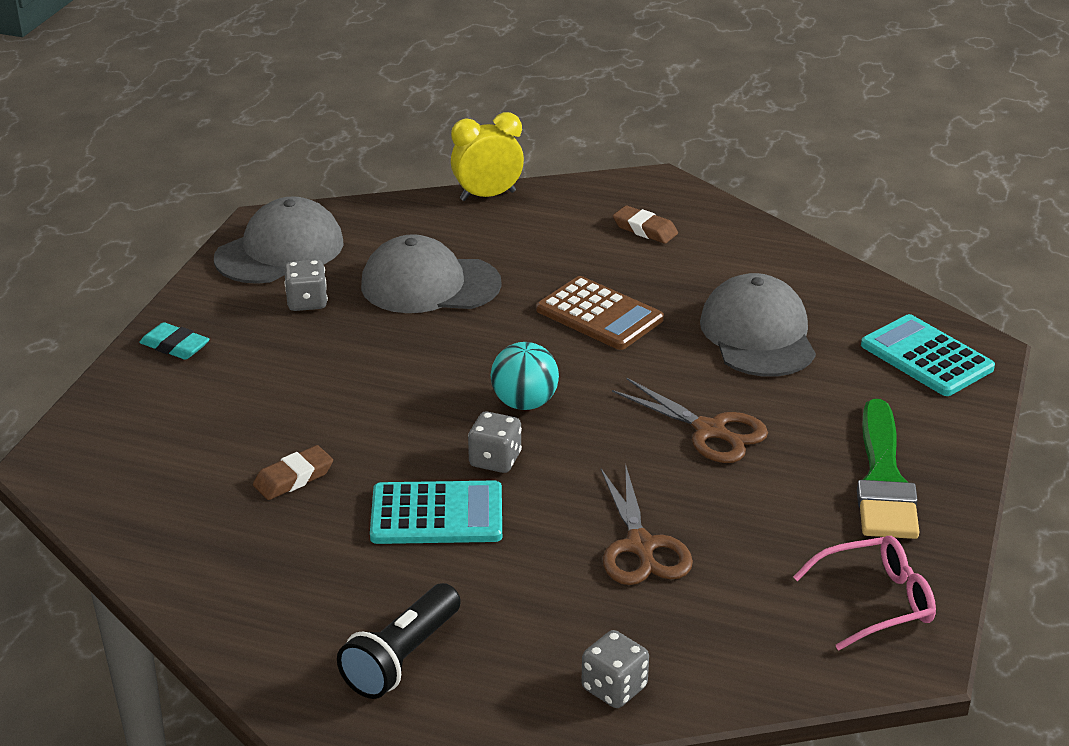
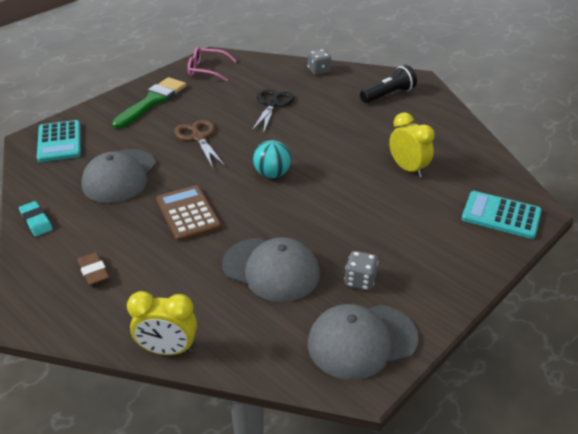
camera: 155 degrees left, 5 degrees up
turquoise eraser [139,322,210,360] -> turquoise eraser moved to [19,201,53,237]
brown eraser [253,445,333,500] -> yellow clock [389,112,435,178]
turquoise calculator [370,481,502,544] -> turquoise calculator moved to [462,191,542,239]
grey dice [468,412,522,473] -> none
brown scissors [601,463,693,585] -> black scissors [252,89,295,134]

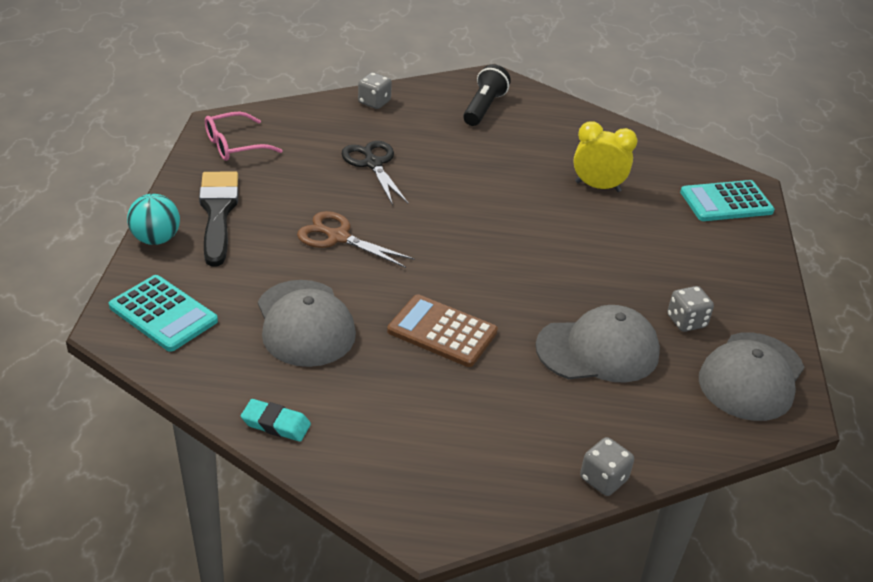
camera: 40 degrees left, 0 degrees up
brown eraser [77,252,109,286] -> none
green brush [112,77,186,129] -> black brush [199,171,238,266]
yellow clock [127,291,197,355] -> grey dice [580,437,634,496]
turquoise ball [253,140,291,178] -> turquoise ball moved to [127,194,180,245]

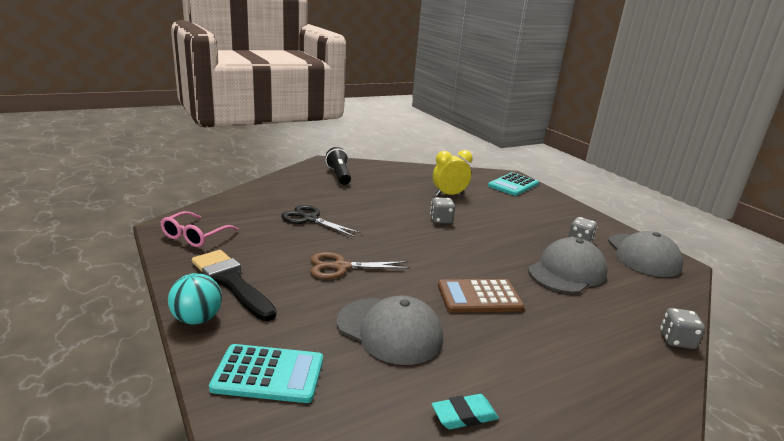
camera: 35 degrees left, 15 degrees down
grey dice [358,72,392,109] -> grey dice moved to [430,197,455,224]

